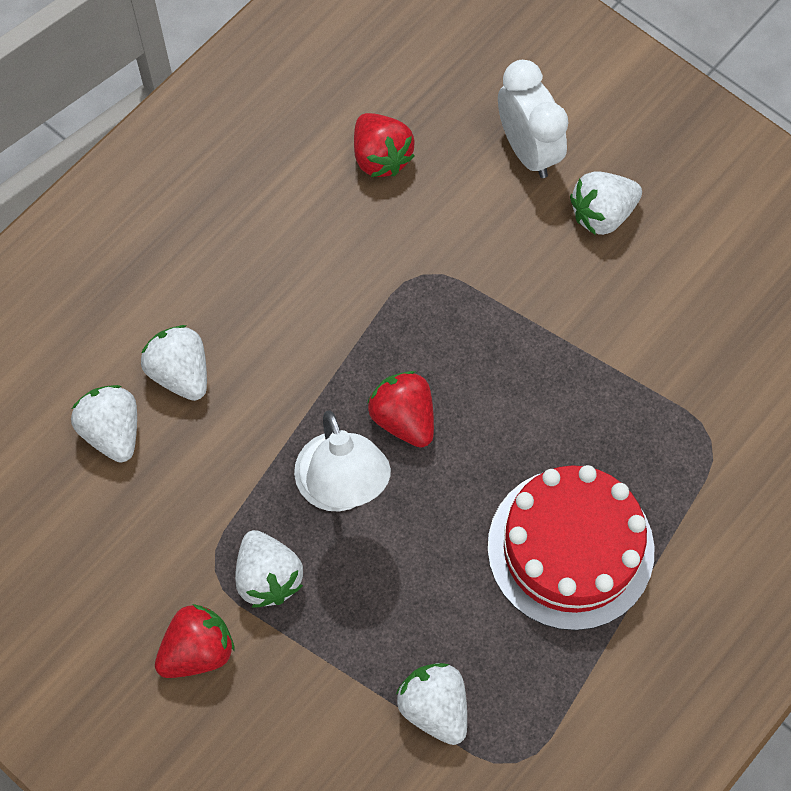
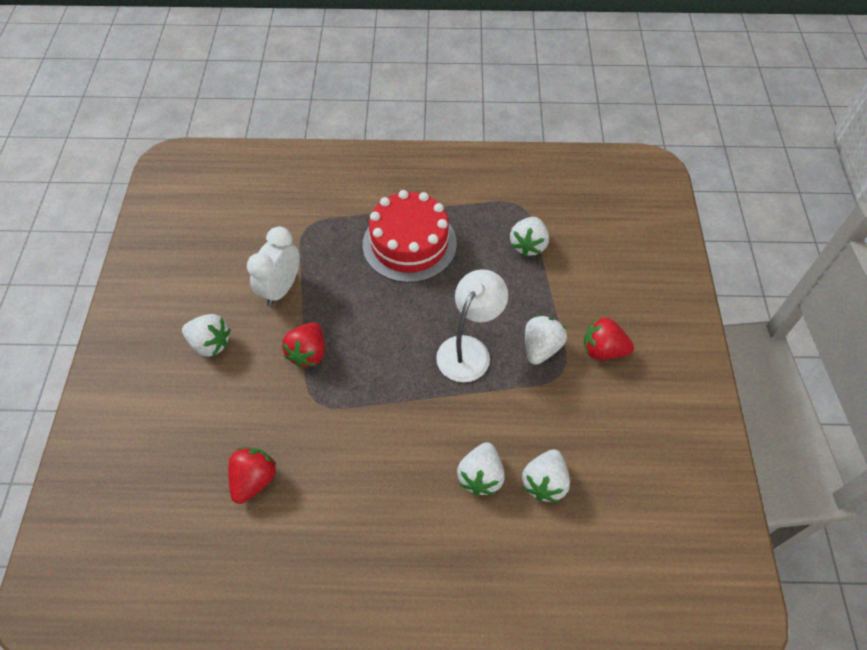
camera: 130 degrees left, 10 degrees down
red strawberry [367,371,434,448] -> red strawberry moved to [282,322,325,368]
white clock [498,60,569,178] -> white clock moved to [247,227,300,306]

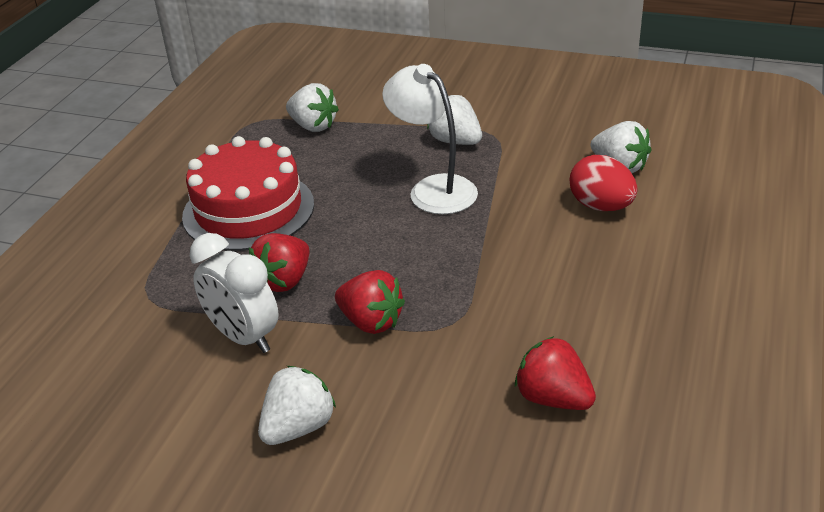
camera: 70 degrees left, 20 degrees down
white strawberry [457,442,505,495] -> red egg [570,155,637,211]
red strawberry [584,317,634,360] -> red strawberry moved to [249,233,309,292]

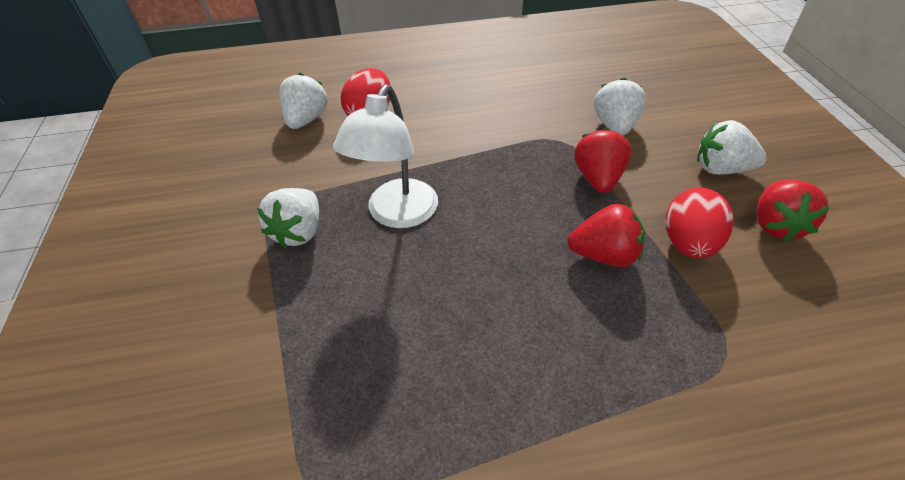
camera: 120 degrees left, 10 degrees up
red cake [182,136,314,251] -> none
white clock [190,233,279,353] -> red egg [666,187,733,258]
white strawberry [286,83,339,132] -> white strawberry moved to [594,78,646,136]
red strawberry [515,336,596,410] -> red strawberry moved to [756,180,830,241]

